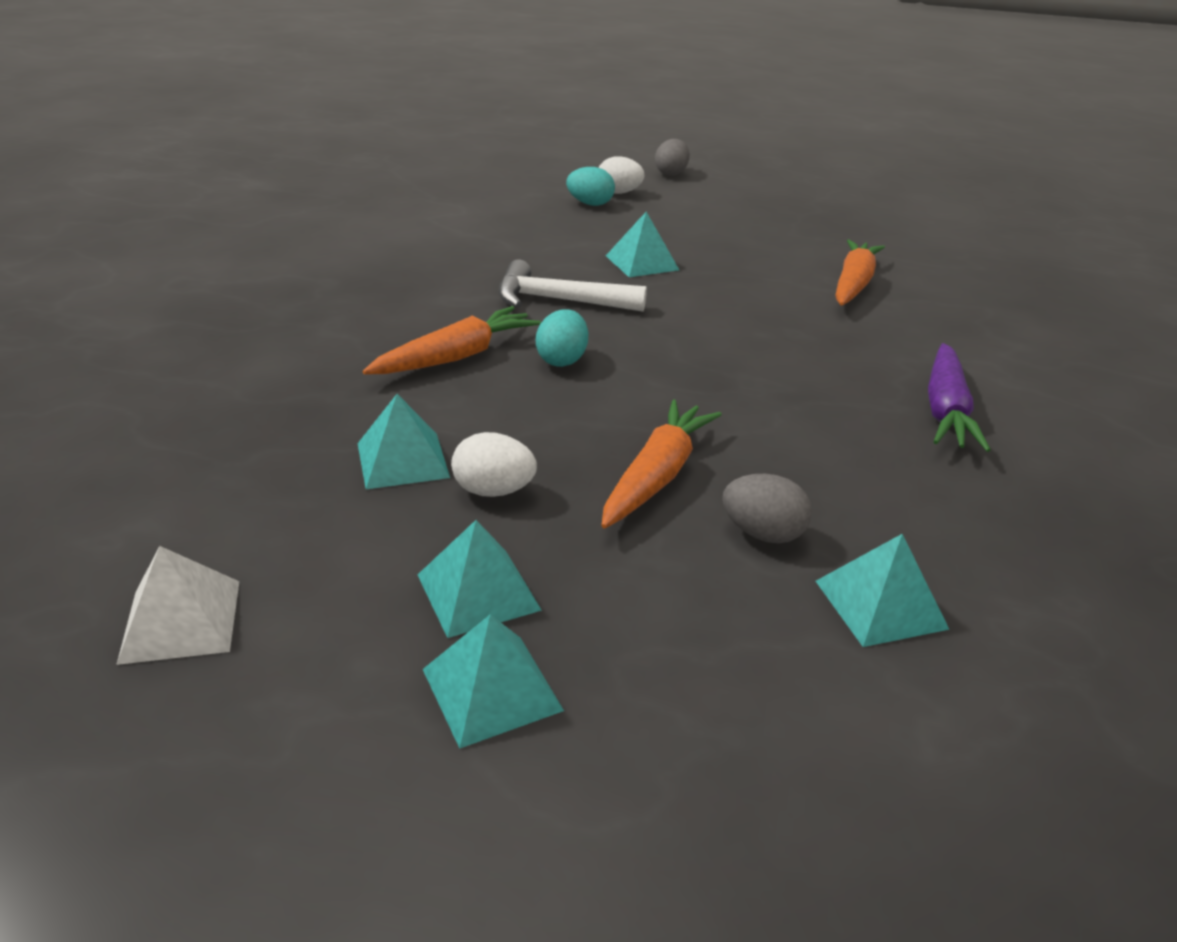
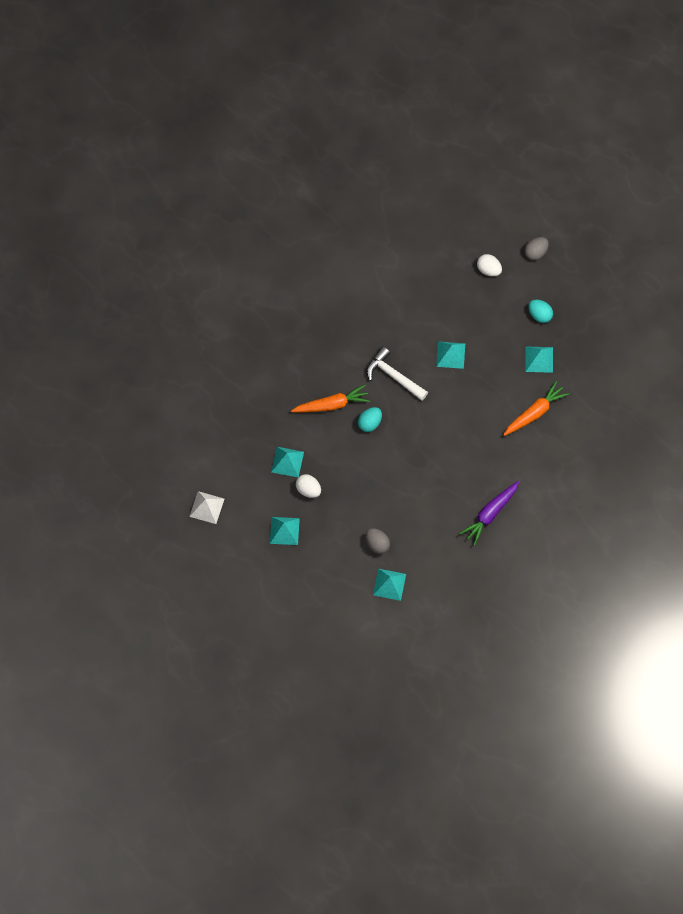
camera: 30 degrees right, 35 degrees up
turquoise pyramid [423,614,564,749] -> turquoise pyramid moved to [526,347,553,373]
turquoise egg [566,167,615,206] -> turquoise egg moved to [528,300,553,323]
orange carrot [601,399,722,529] -> none

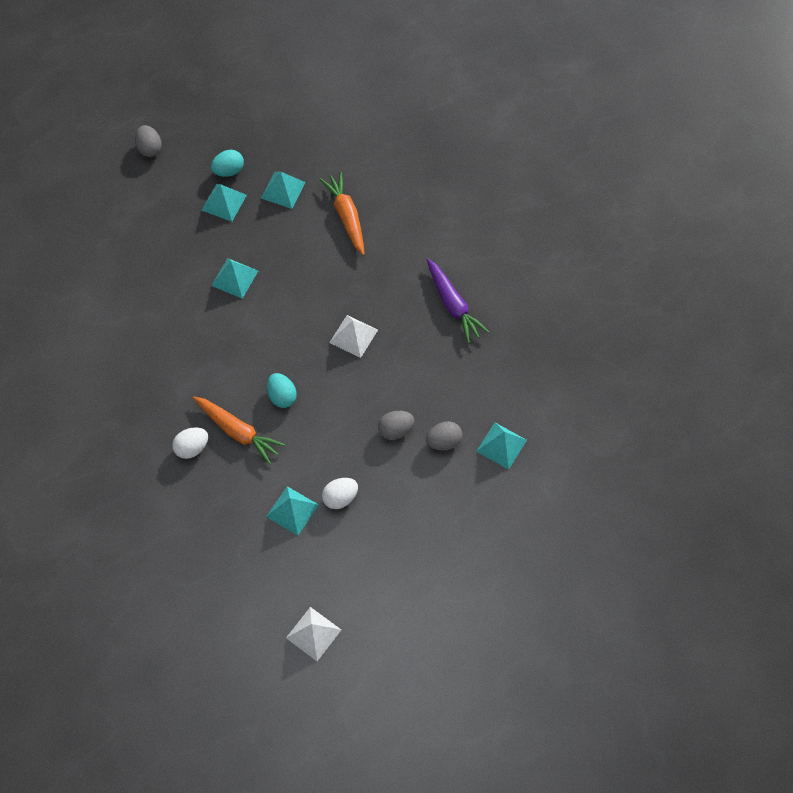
camera: 70 degrees left, 5 degrees down
turquoise pyramid [270,517,300,545] -> turquoise pyramid moved to [201,184,247,222]
orange carrot [291,385,370,413] -> orange carrot turned 120 degrees clockwise [193,397,285,464]
white hammer [367,347,428,401] -> none
white egg [477,254,502,276] -> white egg moved to [172,427,208,459]
none -> white pyramid [329,315,378,358]
none -> grey egg [378,411,414,440]

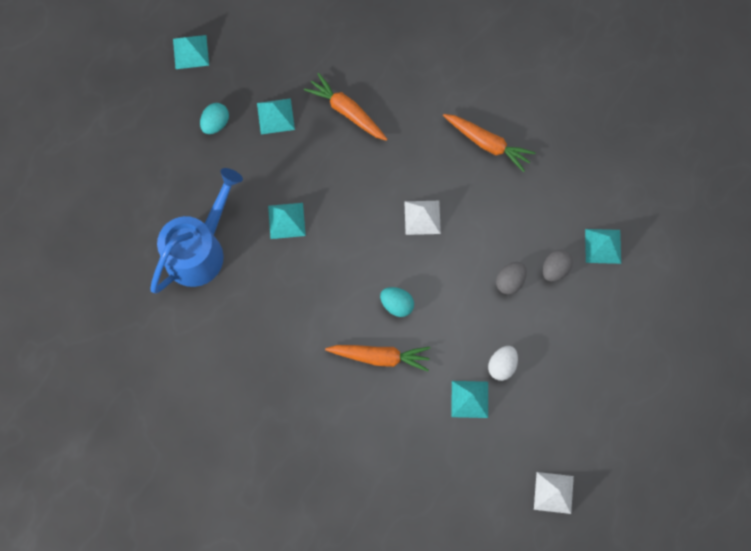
camera: 30 degrees left, 10 degrees up
grey egg [135,125,162,157] -> none
white egg [172,427,208,459] -> none
turquoise pyramid [201,184,247,222] -> turquoise pyramid moved to [173,35,209,69]
purple carrot [427,258,489,343] -> orange carrot [443,114,535,172]
none -> blue watering can [150,168,243,293]

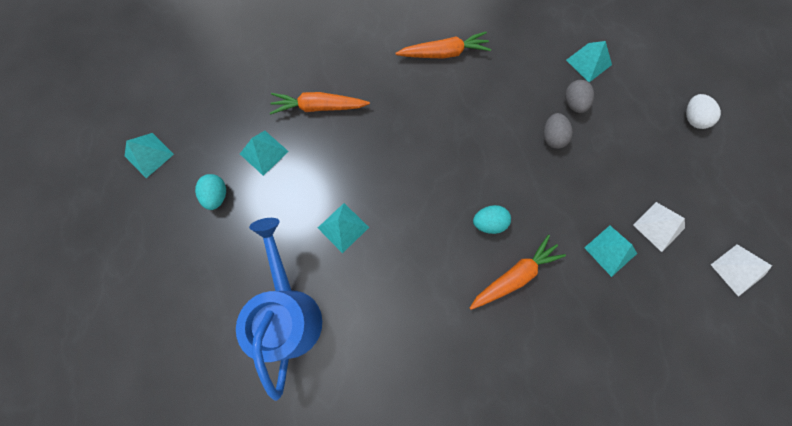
camera: 40 degrees left, 0 degrees up
white pyramid [404,201,441,235] -> white pyramid moved to [633,202,685,252]
white egg [488,346,518,381] -> white egg moved to [686,94,721,129]

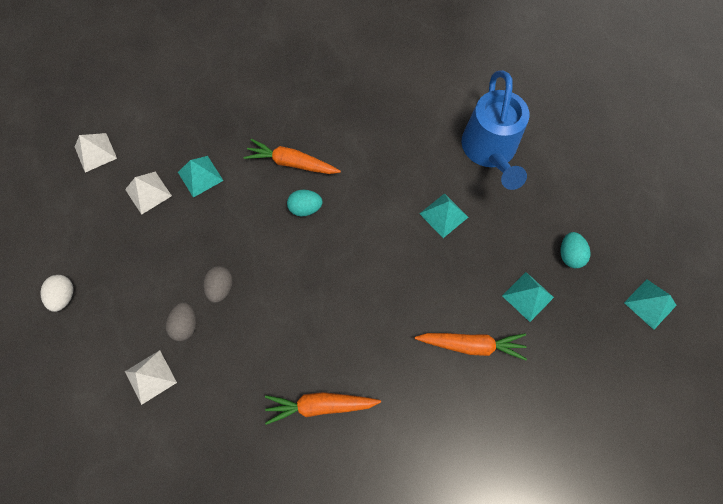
camera: 175 degrees left, 5 degrees down
orange carrot [470,235,566,310] -> orange carrot turned 45 degrees clockwise [244,139,341,174]
turquoise pyramid [566,41,612,82] -> white pyramid [125,350,177,405]

